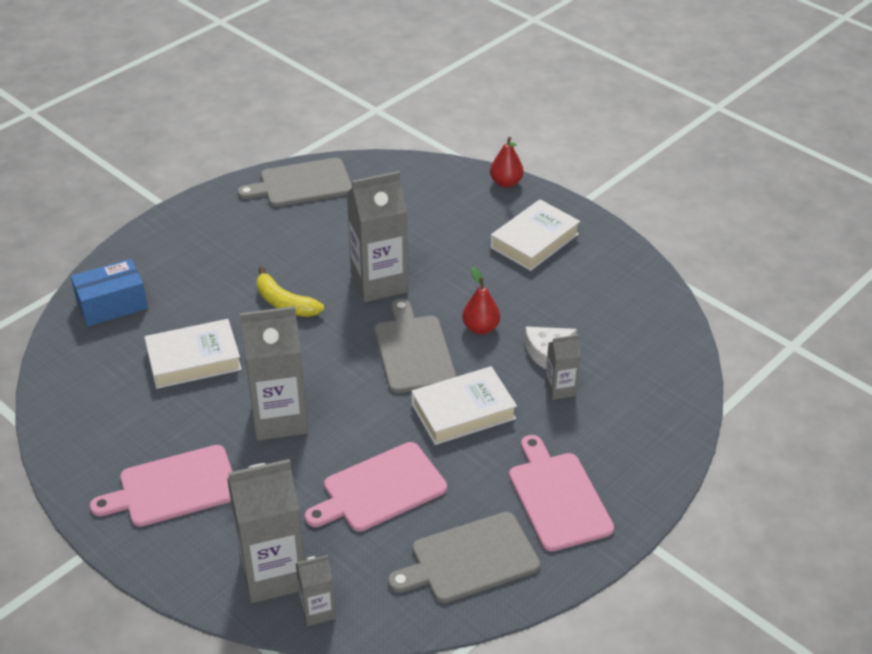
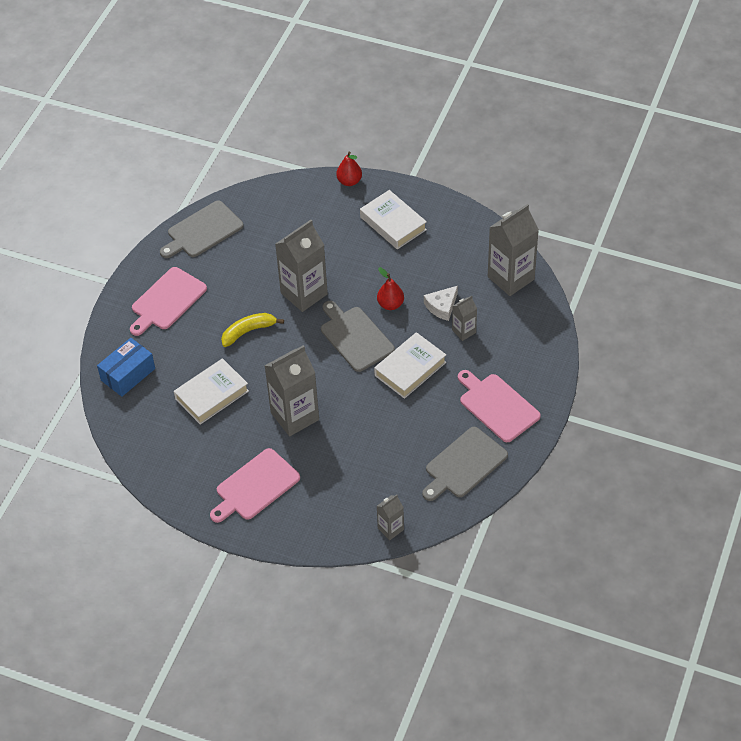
camera: 20 degrees left, 10 degrees up
grey carton [227,459,304,603] -> grey carton moved to [488,204,539,296]
yellow banana [257,267,324,317] -> yellow banana turned 135 degrees clockwise [221,313,284,347]
pink cutting board [305,442,447,532] -> pink cutting board moved to [130,267,207,336]
white book [490,199,580,271] -> white book turned 60 degrees counterclockwise [360,190,427,250]

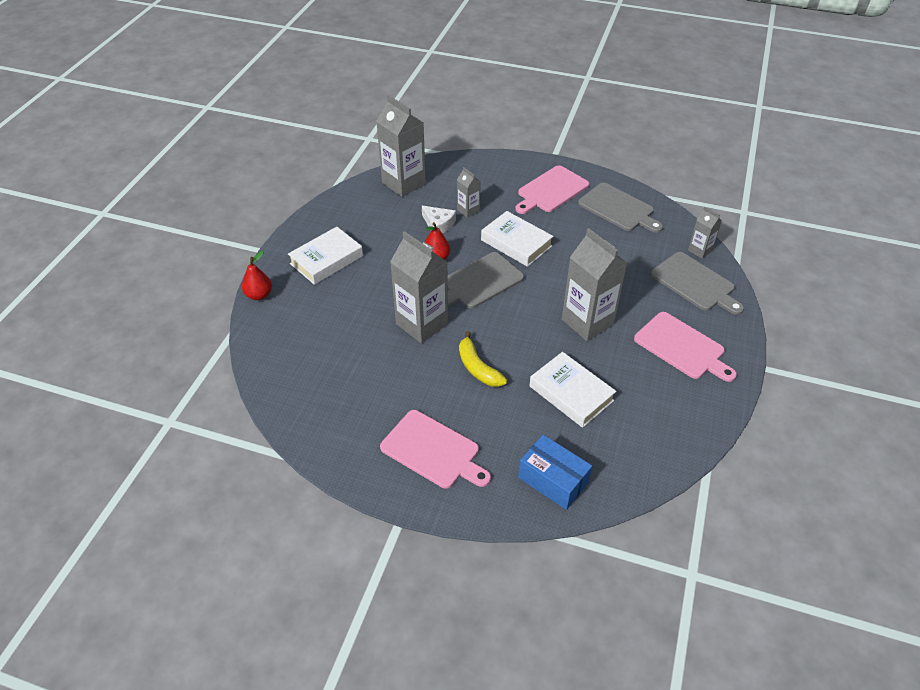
camera: 95 degrees left, 5 degrees down
grey cutting board [160,201,244,258] -> grey cutting board moved to [651,252,744,315]

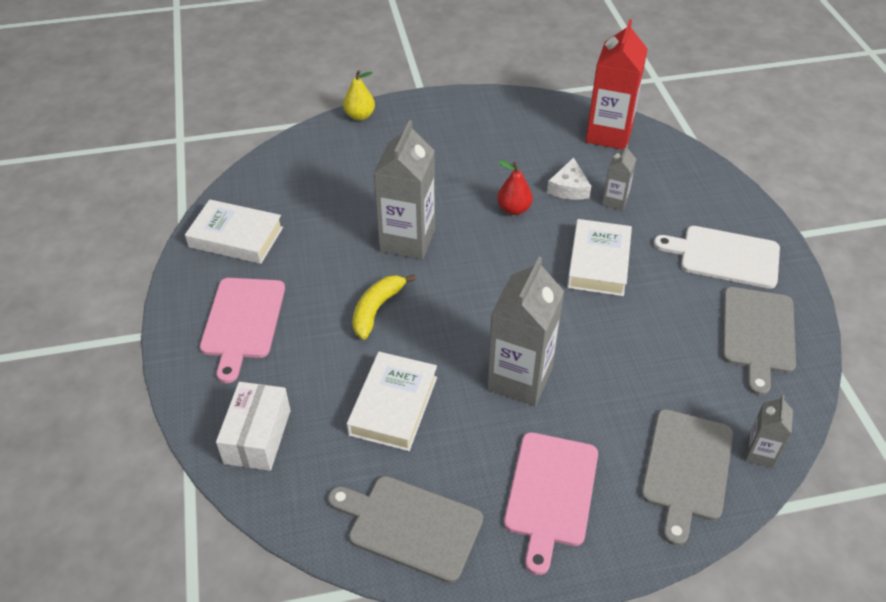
camera: 60 degrees right, 0 degrees up
red pear [242,251,272,300] -> yellow pear [343,70,375,121]
white book [288,227,363,285] -> white book moved to [185,199,283,264]
grey carton [376,95,426,197] -> red carton [586,19,648,150]
grey cutting board [447,252,524,308] -> grey cutting board moved to [328,476,483,583]
pink cutting board [515,165,589,214] -> white cutting board [654,226,780,289]
blue box [518,435,592,510] -> white box [216,382,291,471]

